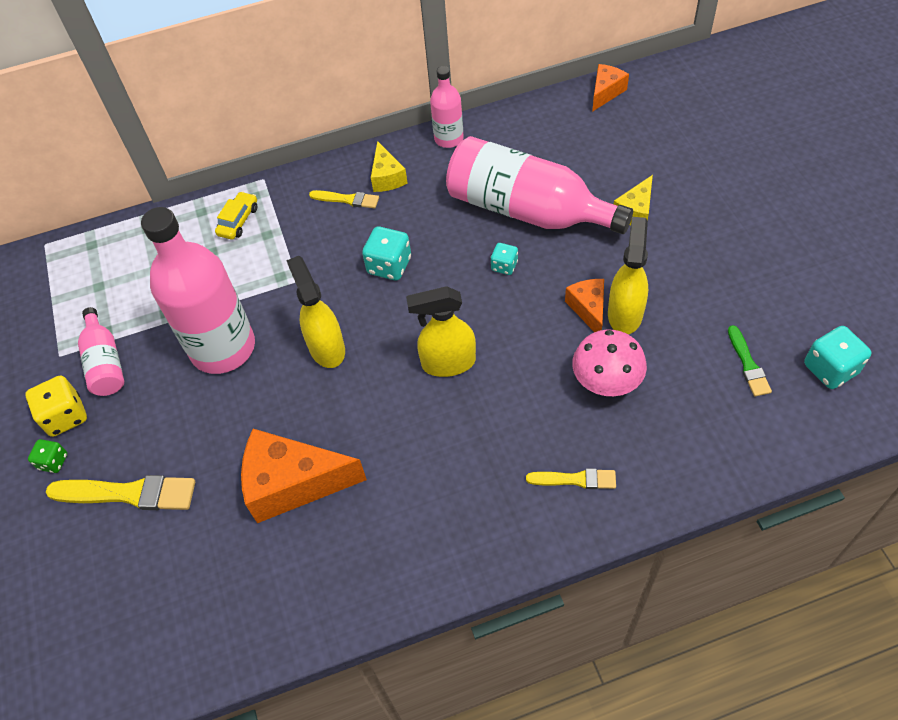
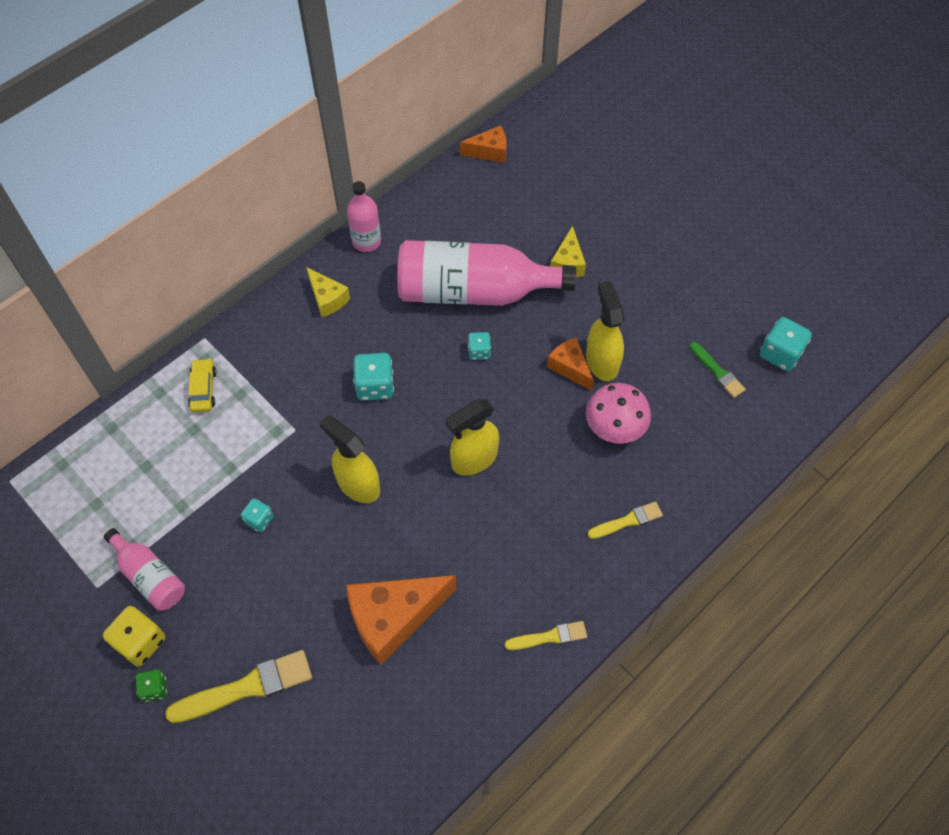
camera: 30 degrees left, 5 degrees up
pink bottle [141,207,255,374] -> turquoise dice [241,498,274,532]
yellow brush [309,190,379,208] -> yellow brush moved to [505,621,587,650]
orange cheese [592,64,629,112] -> orange cheese turned 75 degrees clockwise [460,125,506,163]

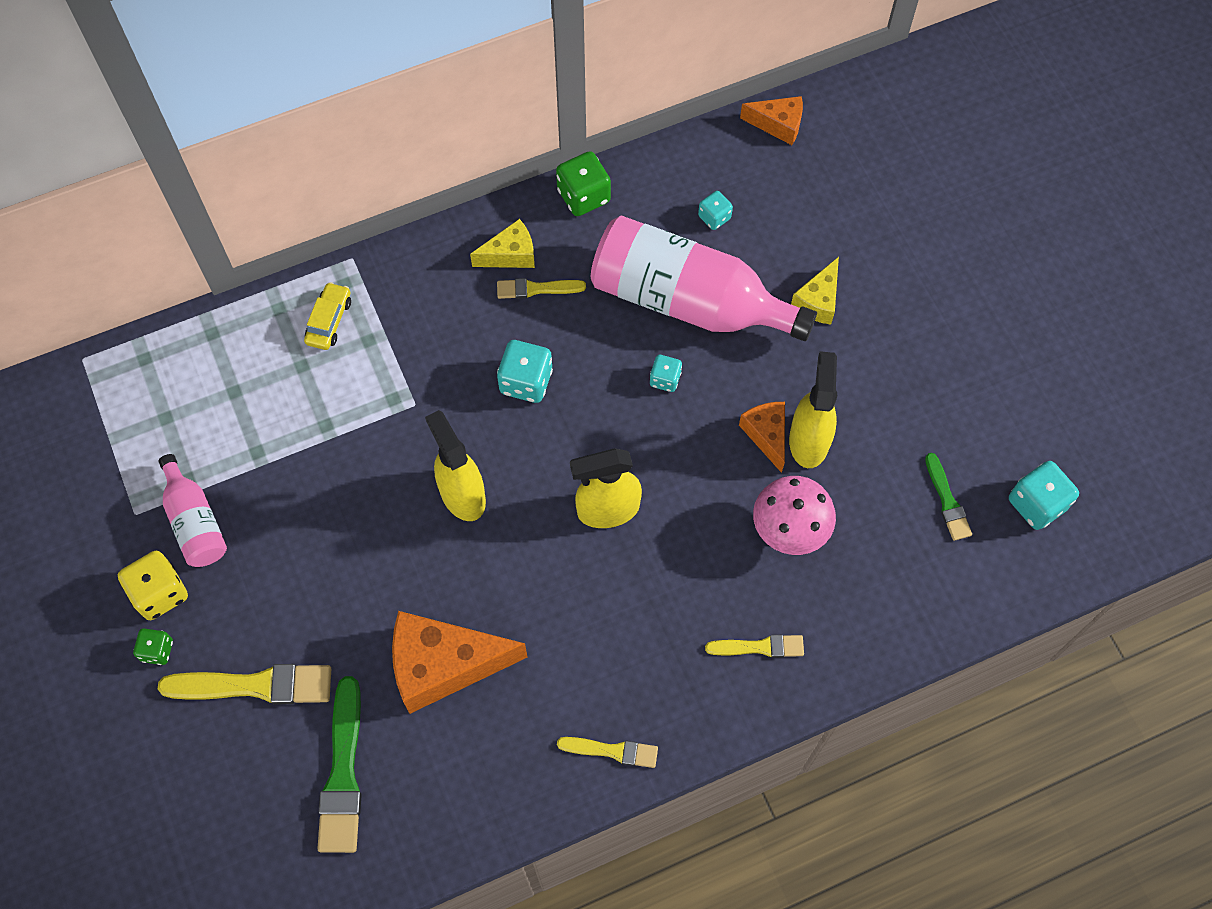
camera: 20 degrees right, 5 degrees up
turquoise dice [241,498,274,532] -> turquoise dice moved to [698,191,733,230]
yellow cheese [306,267,350,317] -> yellow cheese turned 90 degrees counterclockwise [470,219,535,268]
pink bottle [347,181,381,252] -> green dice [556,151,611,216]
none -> green brush [317,676,362,853]
none -> yellow brush [497,278,586,299]

